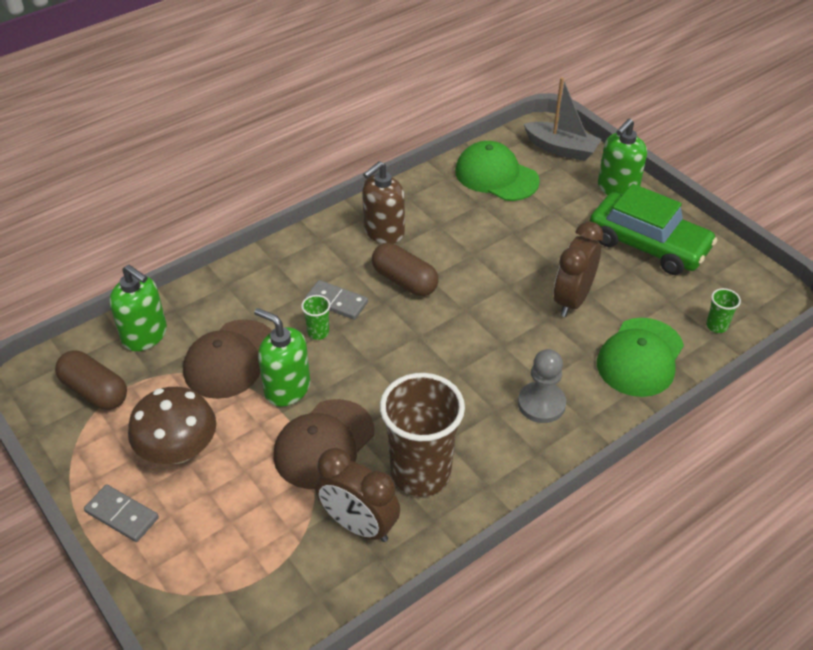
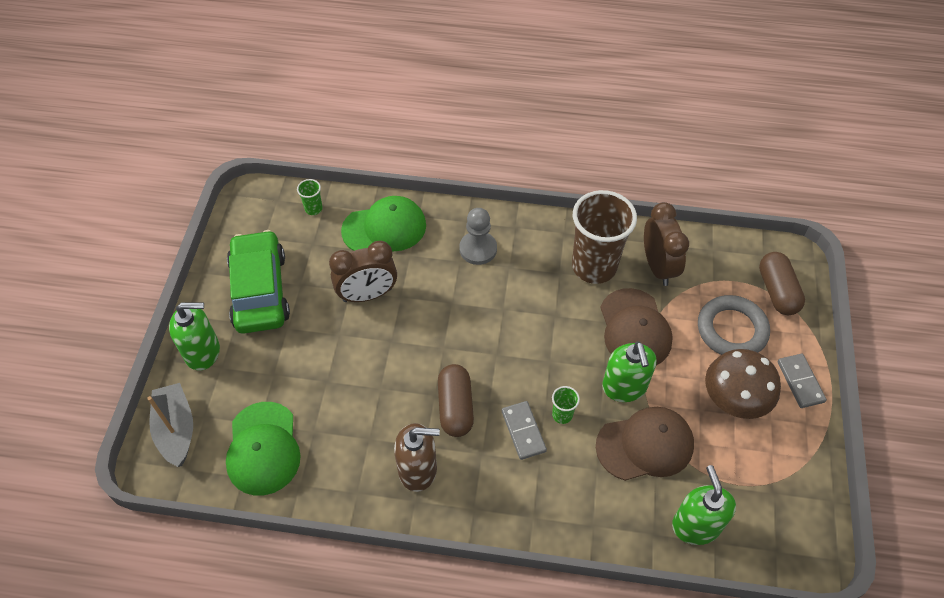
camera: 135 degrees left, 10 degrees up
brown capsule [55,351,127,410] -> brown capsule moved to [759,252,805,315]
brown cap [273,399,374,489] -> brown cap turned 90 degrees clockwise [600,288,673,365]
none -> grey ring [698,295,770,355]

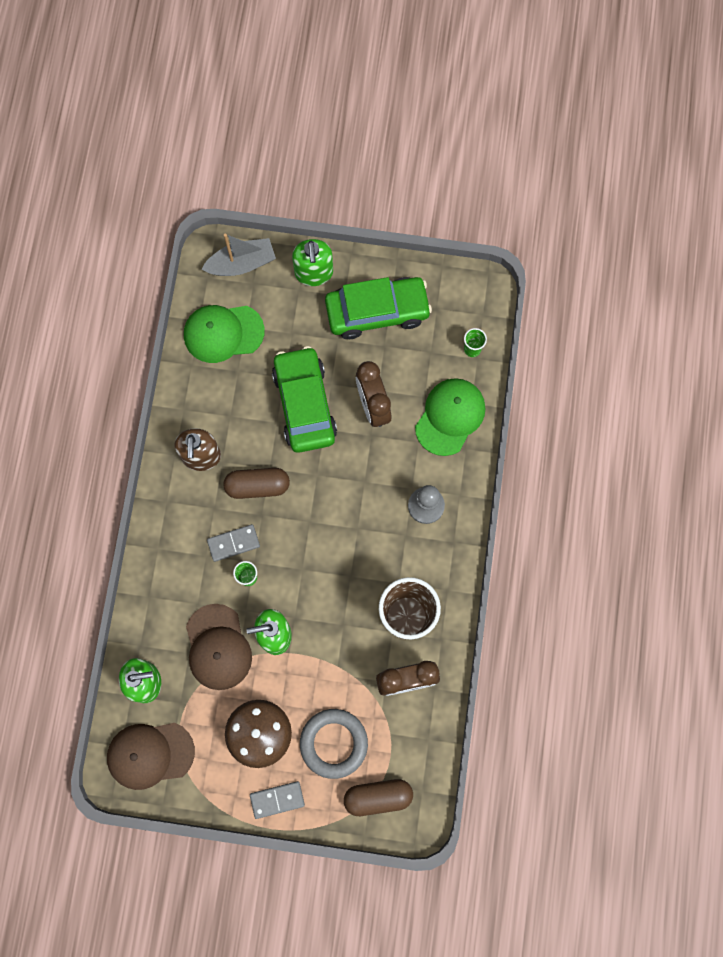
camera: 90 degrees right, 20 degrees up
green cap [341,196,426,251] -> green cap turned 135 degrees counterclockwise [415,378,485,456]
brown cap [600,288,673,365] -> brown cap moved to [107,723,195,790]
none -> green car [272,346,337,453]

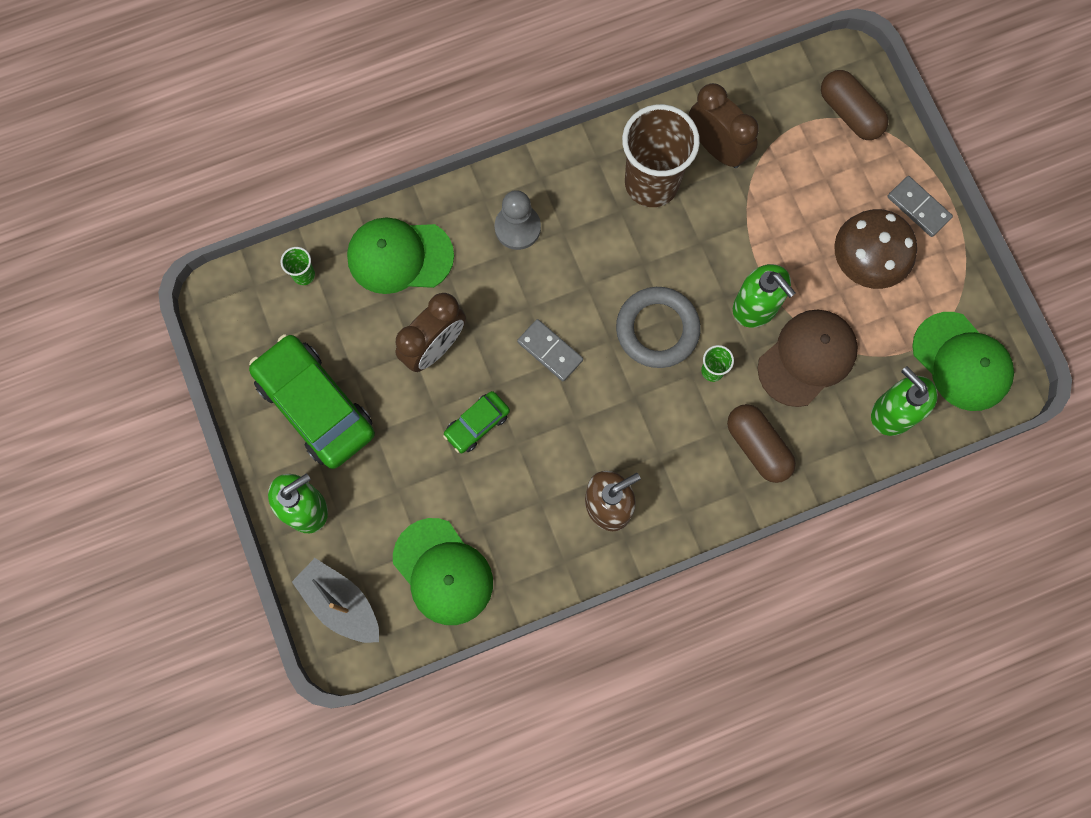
camera: 120 degrees left, 0 degrees up
brown cap [107,723,195,790] -> green cap [912,312,1014,411]
grey domino [207,524,260,562] -> grey domino moved to [517,319,583,381]
brown capsule [223,468,290,499] -> brown capsule moved to [727,404,796,483]
green car [272,346,337,453] -> green car [443,391,510,453], size x0.49
grey ring [300,709,368,779] -> grey ring moved to [616,287,701,368]

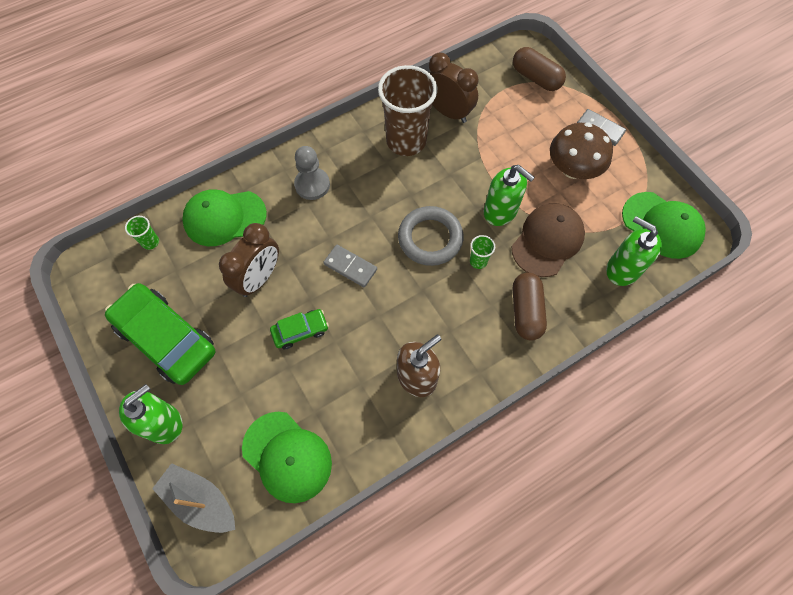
camera: 10 degrees left, 10 degrees down
green car [443,391,510,453] -> green car turned 150 degrees counterclockwise [270,309,329,349]
brown capsule [727,404,796,483] -> brown capsule turned 45 degrees clockwise [513,272,547,341]

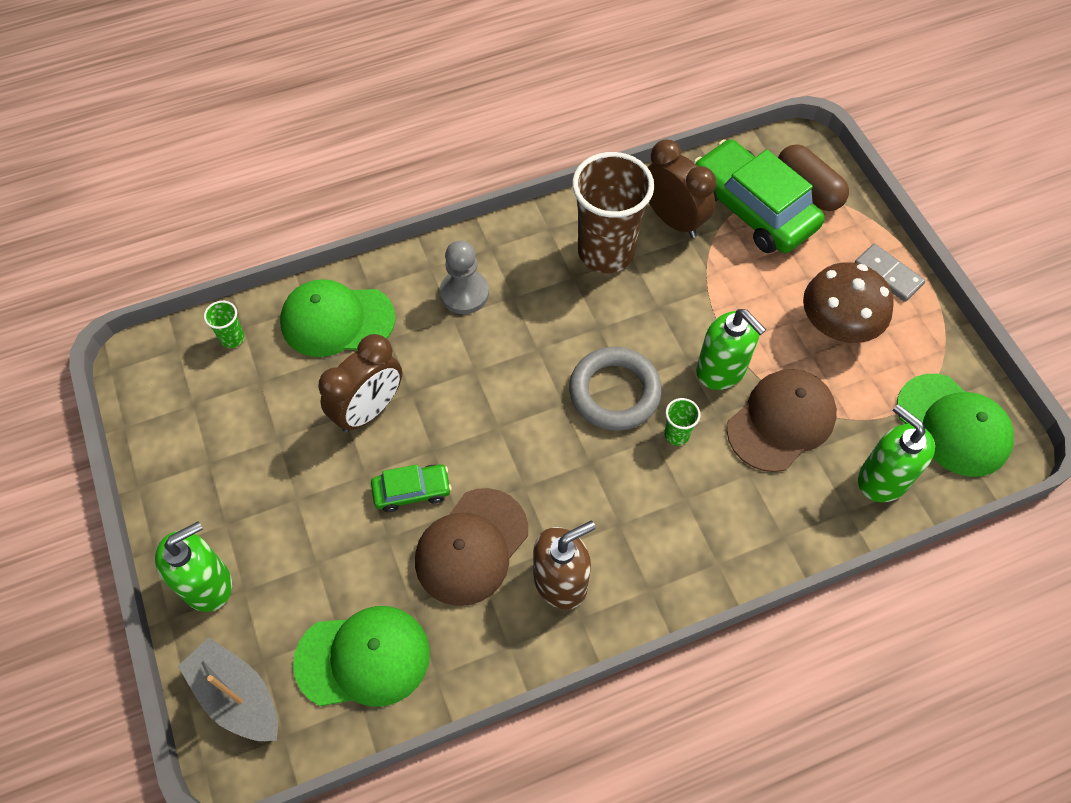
camera: 10 degrees right, 5 degrees down
green car [105,283,215,385] -> green car moved to [694,139,825,253]
green cap [242,412,332,503] -> green cap turned 60 degrees counterclockwise [293,606,430,706]
grey domino [323,245,377,287] -> none
brown capsule [513,272,547,341] -> none
none -> brown cap [415,488,528,606]

